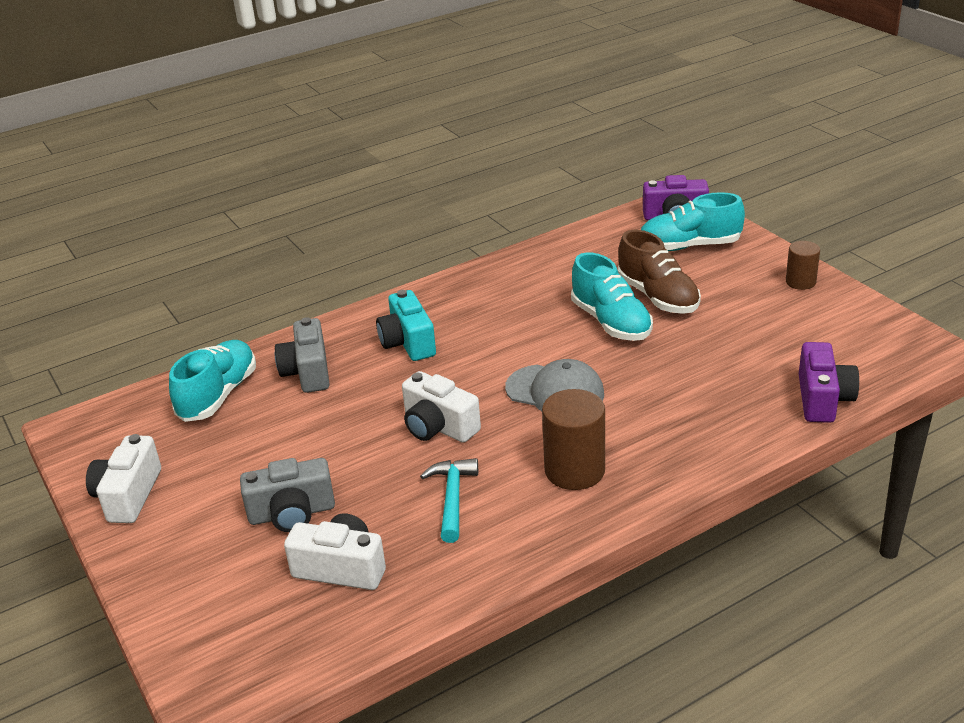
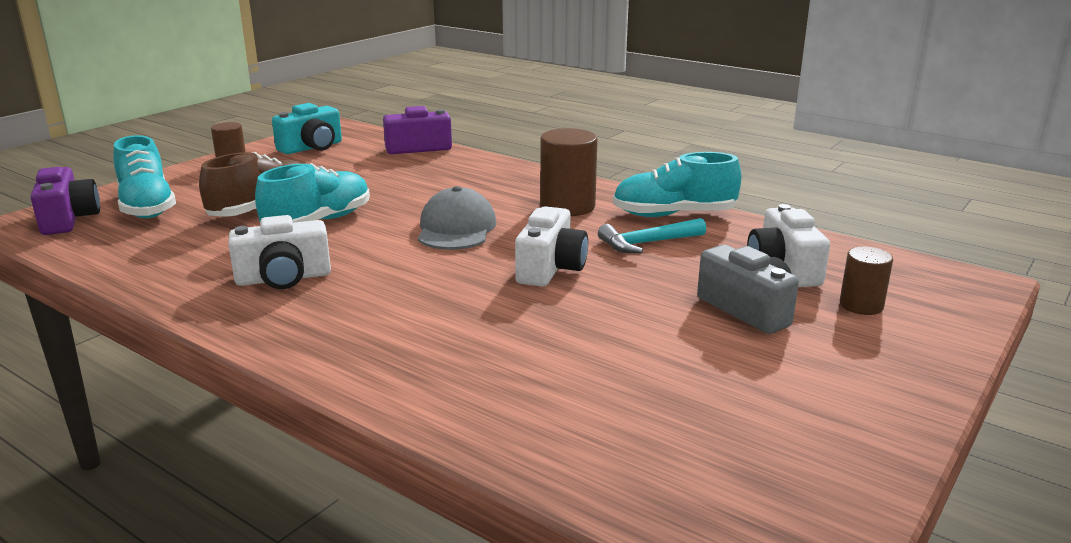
camera: 115 degrees left, 10 degrees down
white camera [86,434,161,523] -> white camera moved to [228,215,331,289]
turquoise shoe [169,340,256,422] -> turquoise shoe moved to [612,152,741,217]
grey camera [275,317,330,393] -> none
turquoise camera [376,290,436,361] -> turquoise camera moved to [272,103,342,154]
none -> brown cylinder [840,246,893,315]

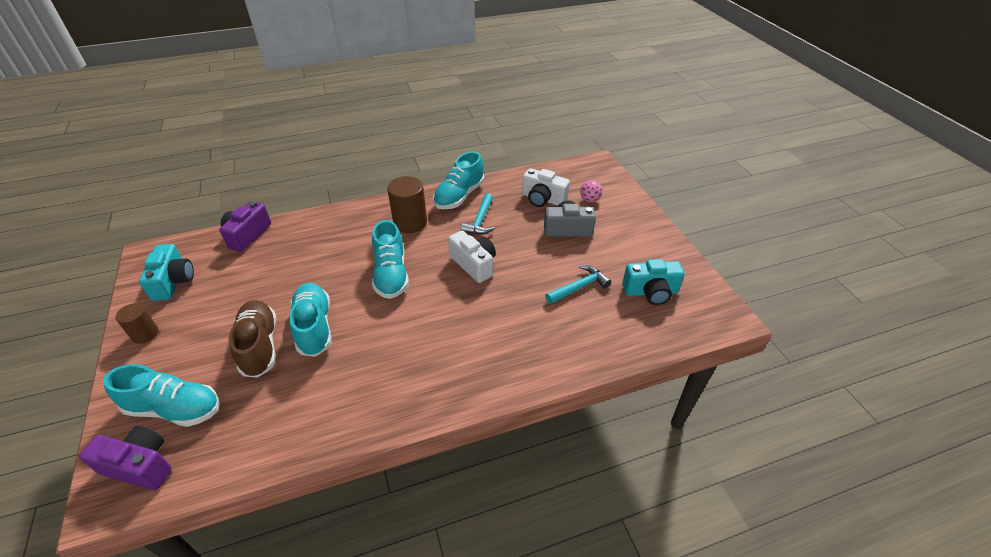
camera: 55 degrees left, 20 degrees up
white camera [228,215,331,289] -> none
grey cap [418,186,497,250] -> turquoise shoe [372,220,409,299]
brown cylinder [840,246,893,315] -> pink ball [580,180,602,202]
none -> turquoise hammer [545,265,611,304]
none -> turquoise camera [622,259,685,305]

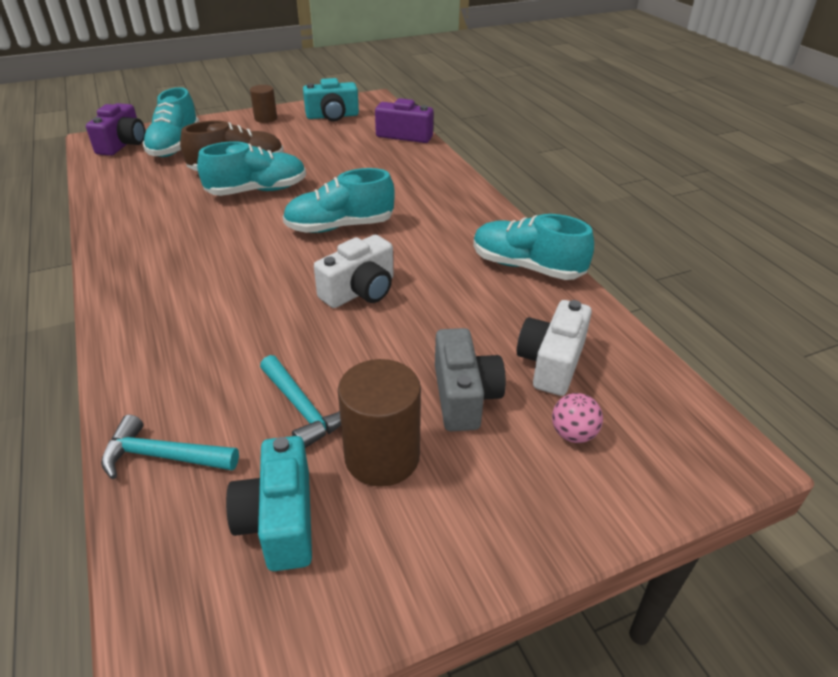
camera: 85 degrees right, 5 degrees down
brown cylinder [387,176,427,233] -> brown cylinder moved to [338,359,421,487]
turquoise hammer [460,193,495,235] -> turquoise hammer moved to [101,415,239,479]

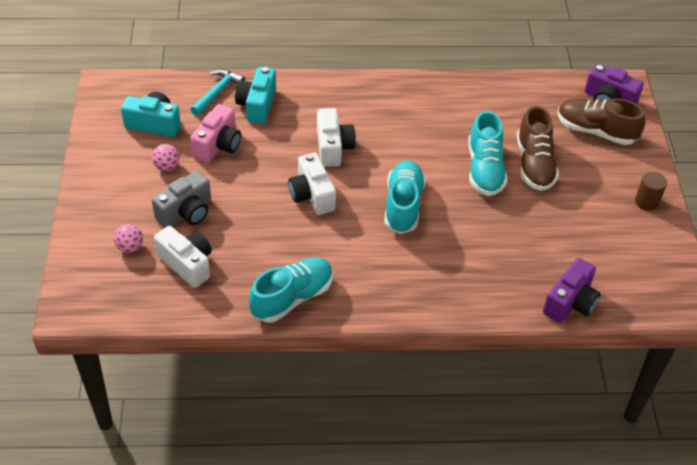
camera: 110 degrees right, 10 degrees up
turquoise shoe [142,87,199,157] -> brown shoe [558,98,645,145]
turquoise hammer [260,355,341,448] -> pink camera [190,104,241,163]
turquoise camera [303,78,359,121] -> turquoise camera moved to [235,67,276,124]
brown cylinder [338,359,421,487] -> pink ball [152,144,179,171]
grey camera [435,328,506,431] -> grey camera turned 60 degrees counterclockwise [152,171,211,228]
none -> white camera [317,108,356,167]

